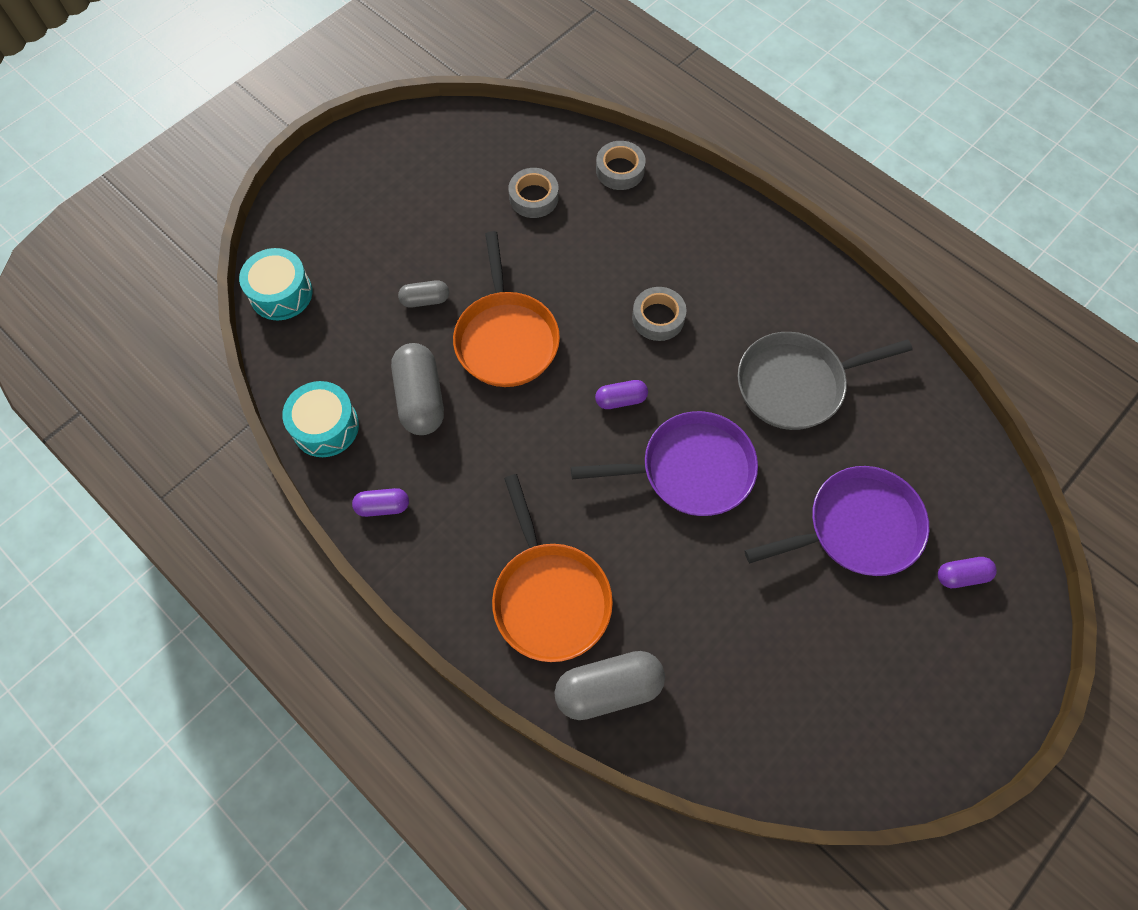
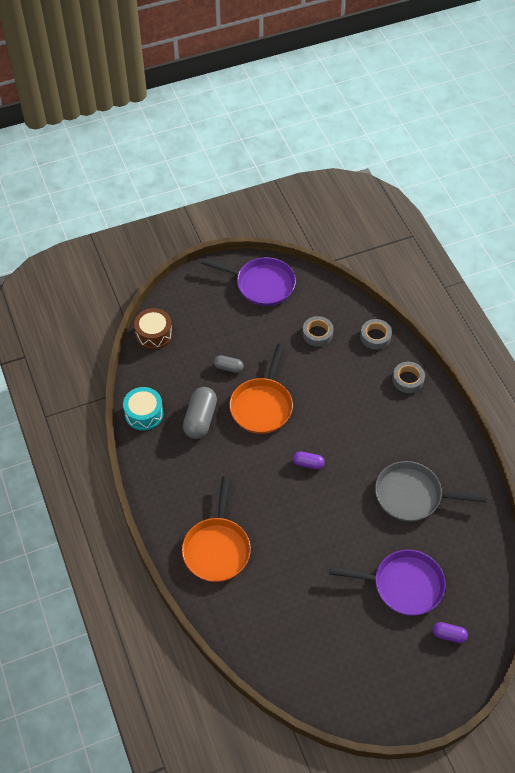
camera: 25 degrees right, 10 degrees down
turquoise drum [239,248,313,320] -> brown drum [134,308,172,350]
purple capsule [352,488,409,517] -> none
grey capsule [554,651,665,720] -> none
purple pan [571,411,758,516] -> purple pan moved to [201,257,296,306]
grey tape [632,287,687,341] -> grey tape moved to [392,362,425,393]

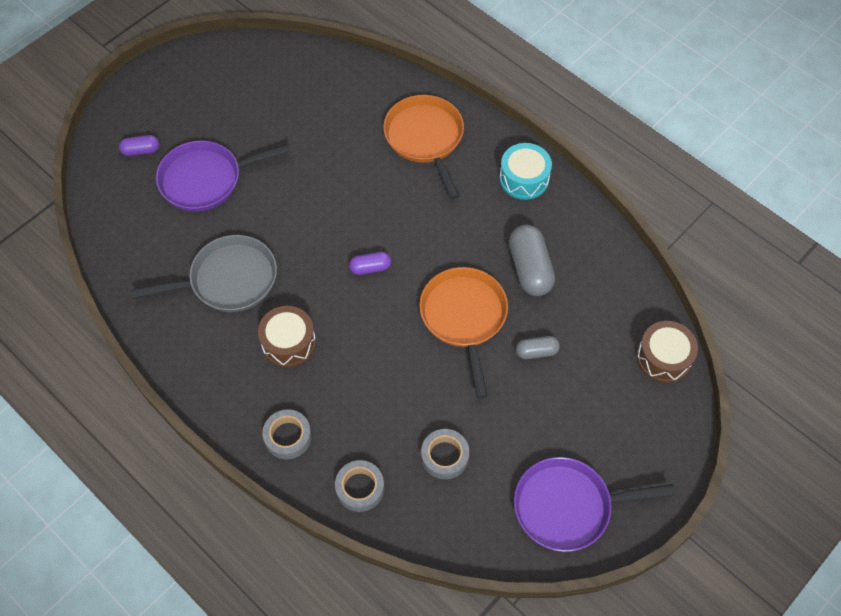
camera: 155 degrees right, 5 degrees up
turquoise drum [123,387,163,431] -> turquoise drum moved to [499,143,552,200]
none -> brown drum [258,306,316,368]

